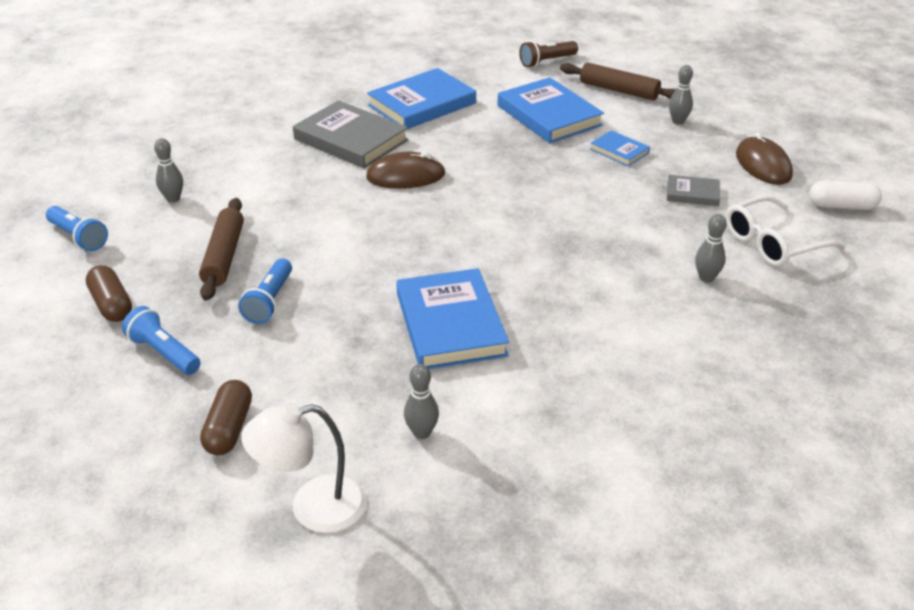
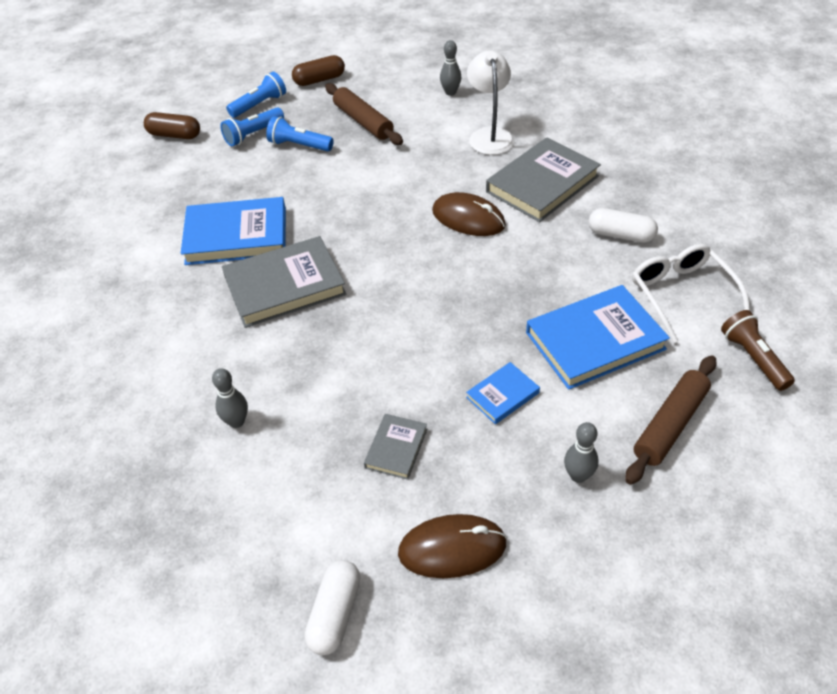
camera: 100 degrees right, 10 degrees up
blue flashlight [46,206,108,252] -> blue flashlight moved to [220,108,284,146]
brown rolling pin [199,198,244,301] -> brown rolling pin turned 45 degrees clockwise [325,83,403,145]
white lamp [241,403,367,533] -> white lamp moved to [467,51,515,155]
brown mouse [366,152,445,189] -> brown mouse turned 60 degrees counterclockwise [432,192,506,236]
blue book [367,68,476,130] -> white capsule [589,208,658,243]
grey bowling pin [404,364,439,439] -> none
white glasses [726,195,845,267] -> white glasses moved to [632,244,750,343]
none -> grey book [222,236,347,328]

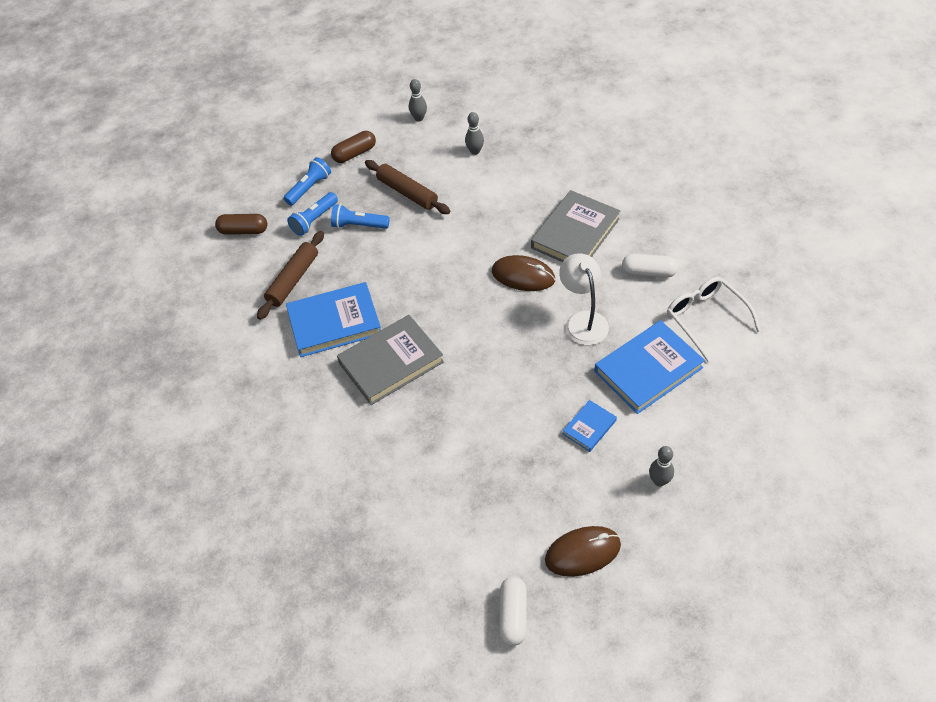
camera: 10 degrees left, 5 degrees up
grey bowling pin [212,368,248,428] -> grey bowling pin moved to [409,79,427,122]
grey book [364,414,427,480] -> none
white lamp [467,51,515,155] -> white lamp moved to [559,253,609,345]
brown rolling pin [625,355,717,485] -> brown rolling pin moved to [257,231,324,320]
brown flashlight [721,310,795,391] -> none

